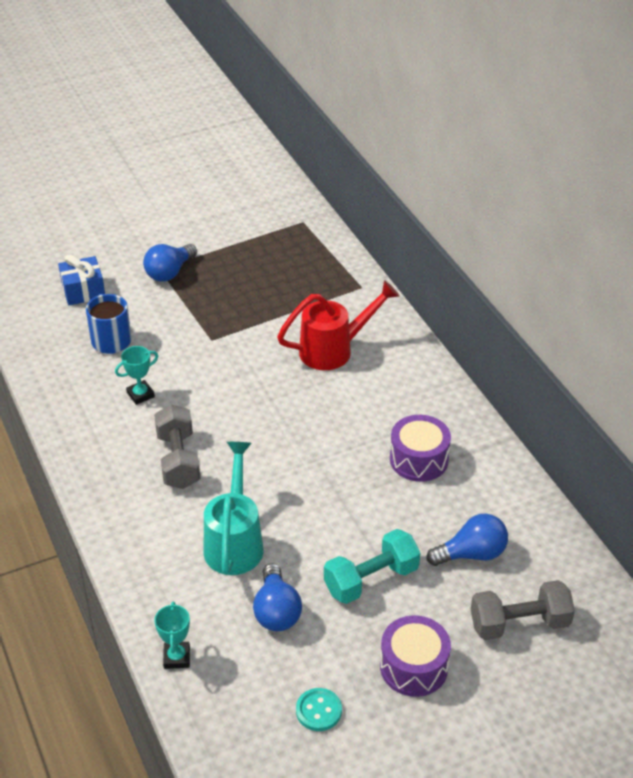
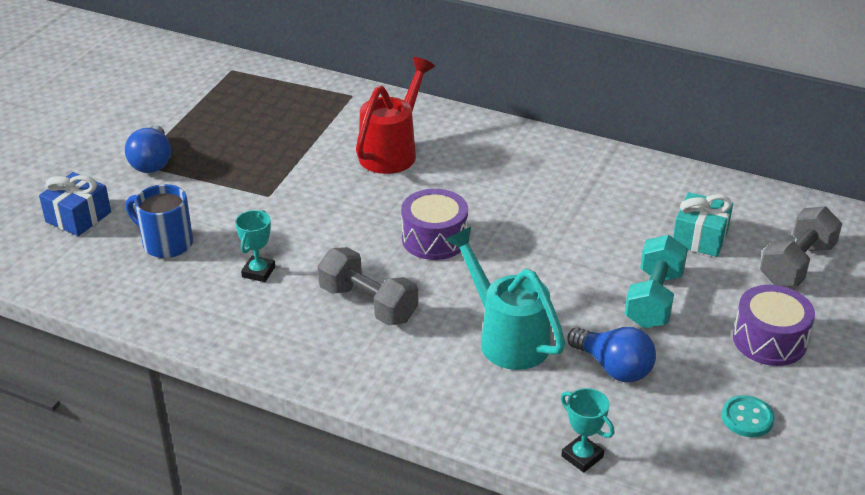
camera: 40 degrees left, 5 degrees down
purple drum [390,415,451,482] -> purple drum moved to [401,189,468,260]
blue light bulb [427,514,508,566] -> turquoise gift [673,192,733,257]

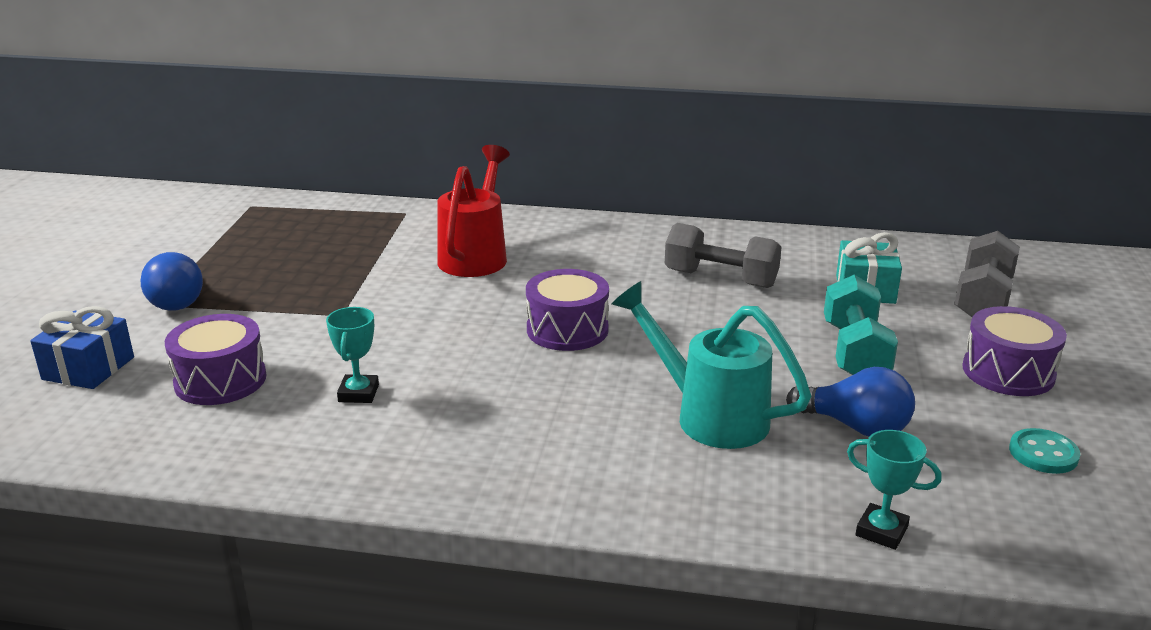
camera: 15 degrees left, 10 degrees down
blue mug [126,184,193,258] -> purple drum [165,314,267,405]
grey dumbbell [317,247,418,326] -> grey dumbbell moved to [665,223,782,288]

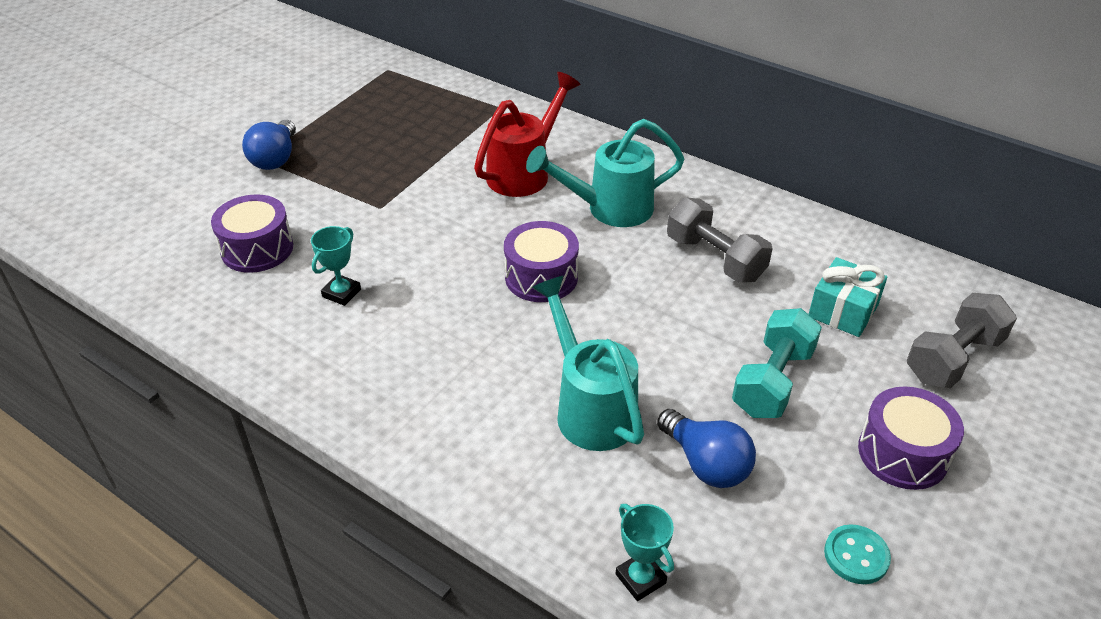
camera: 25 degrees right, 15 degrees up
blue gift [30,306,134,389] -> none
none -> turquoise watering can [526,119,684,227]

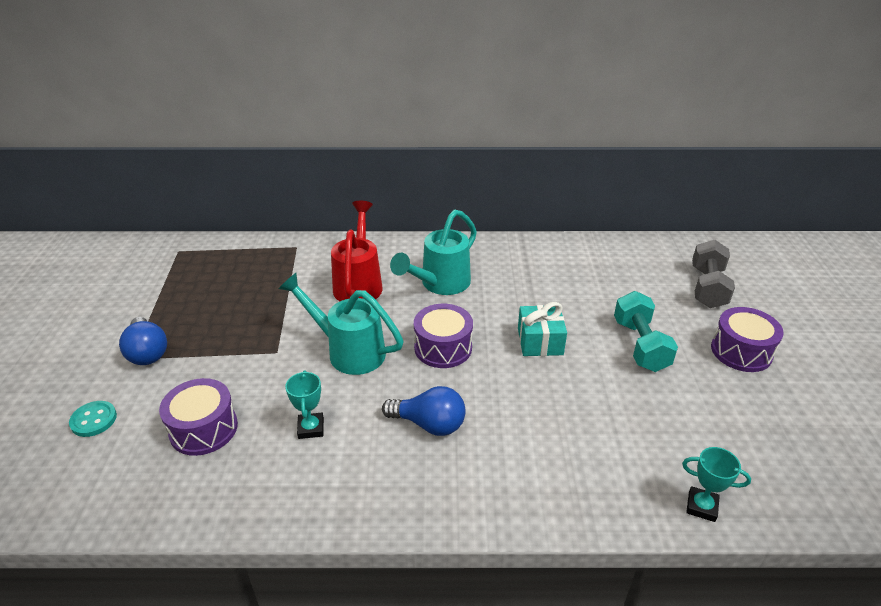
camera: 35 degrees left, 5 degrees down
turquoise watering can [532,276,644,451] -> turquoise watering can moved to [278,273,404,375]
blue light bulb [657,409,756,488] -> blue light bulb moved to [382,386,466,436]
grey dumbbell [667,197,773,282] -> none
turquoise gift [808,257,887,337] -> turquoise gift moved to [518,302,567,356]
turquoise button [824,524,891,584] -> turquoise button moved to [69,401,117,437]

